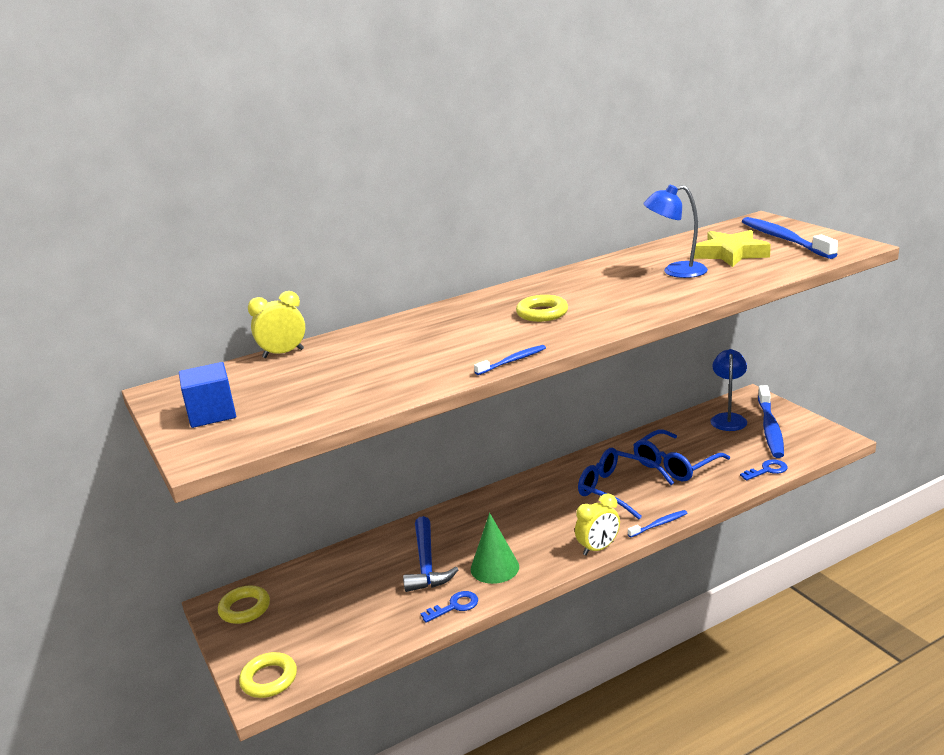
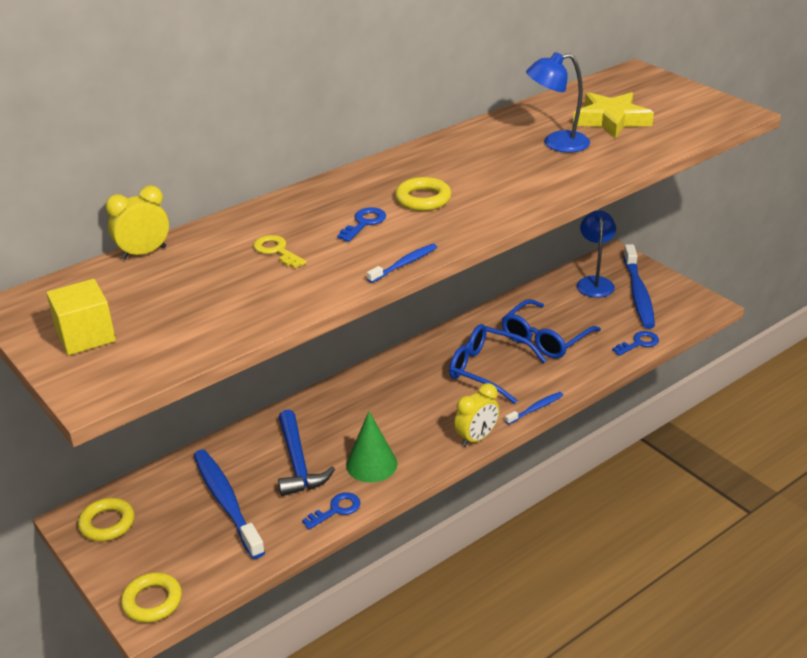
camera: 10 degrees left, 10 degrees up
blue cube [179,362,236,428] -> yellow cube [46,279,116,355]
blue toothbrush [742,217,838,259] -> blue toothbrush moved to [194,450,265,559]
none -> yellow key [253,235,307,269]
none -> blue key [337,207,386,242]

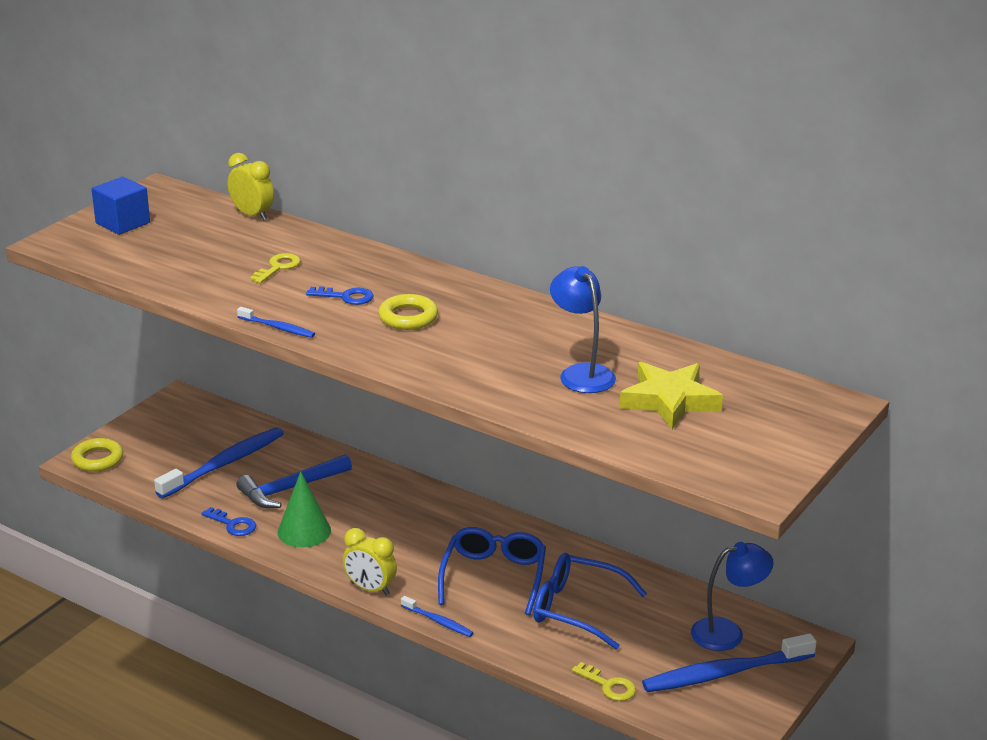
camera: 70 degrees right, 5 degrees down
yellow cube [46,279,116,355] -> blue cube [91,176,150,235]
yellow ring [78,498,135,541] -> none
blue key [612,331,659,356] -> yellow key [572,662,636,701]

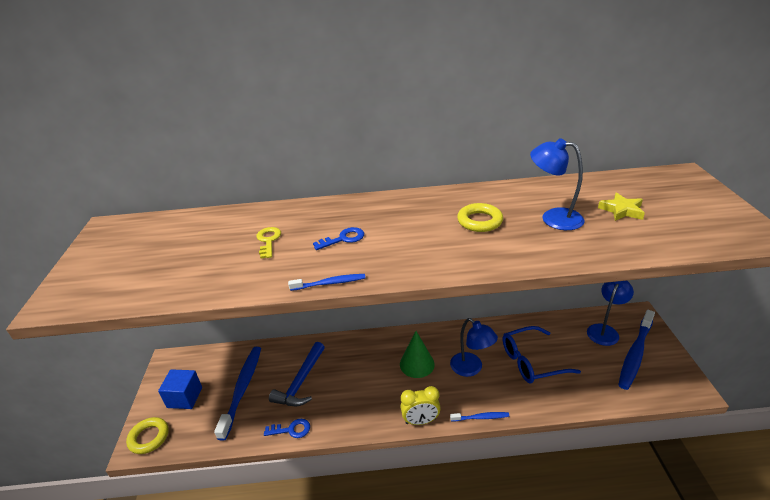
camera: 35 degrees left, 5 degrees up
blue cube [91,176,150,235] -> blue cube moved to [158,369,202,409]
yellow clock [228,153,274,221] -> none
green cone [277,471,331,547] -> green cone moved to [400,331,435,378]
yellow ring [378,294,438,330] -> yellow ring moved to [457,203,503,232]
blue glasses [438,527,546,615] -> blue lamp [450,318,498,377]
yellow key [572,662,636,701] -> none
yellow star [620,362,723,429] -> yellow star [598,192,645,221], size x0.61

